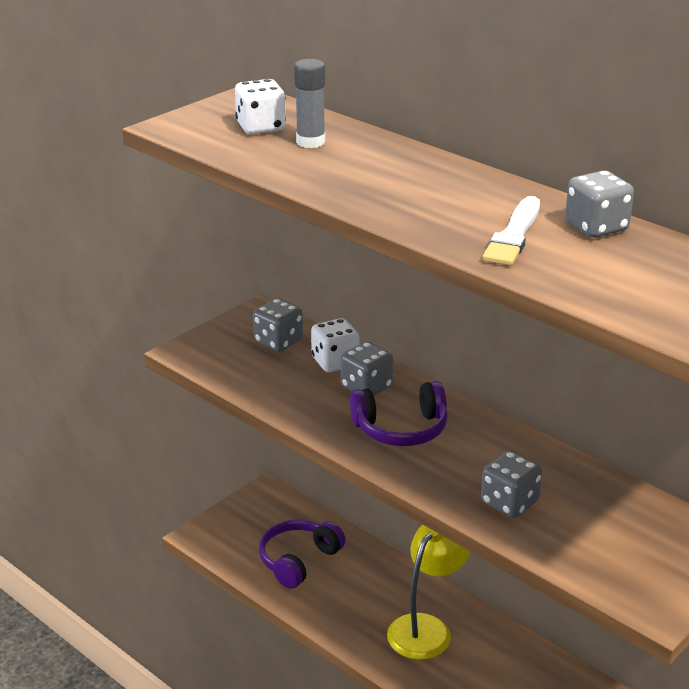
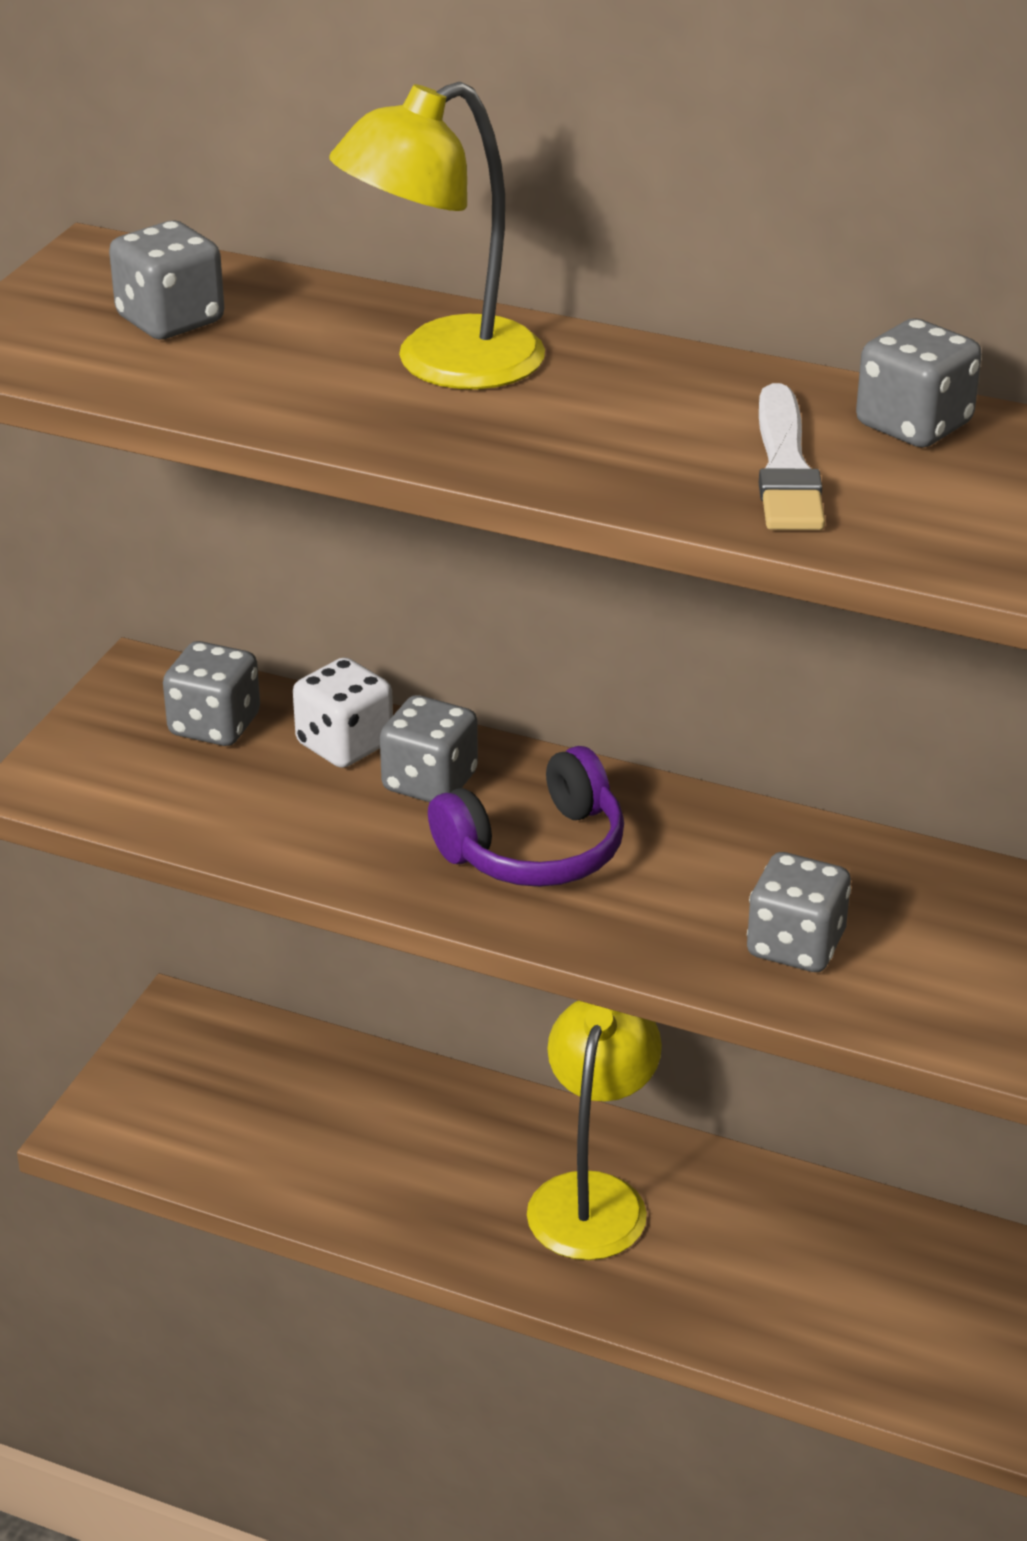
camera: 20 degrees left, 5 degrees up
white dice [235,79,286,134] -> grey dice [109,221,224,339]
purple headphones [259,520,346,589] -> none
grey glue stick [294,59,325,148] -> none
none -> yellow lamp [329,82,545,389]

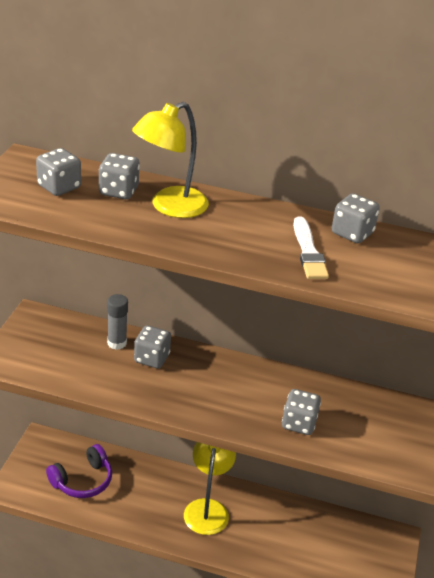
camera: 10 degrees left, 0 degrees up
grey dice [163,641,260,746] -> grey dice moved to [99,153,140,199]
white dice [293,657,393,768] -> grey glue stick [107,294,128,350]
purple headphones [428,746,624,887] -> purple headphones moved to [46,444,112,498]

